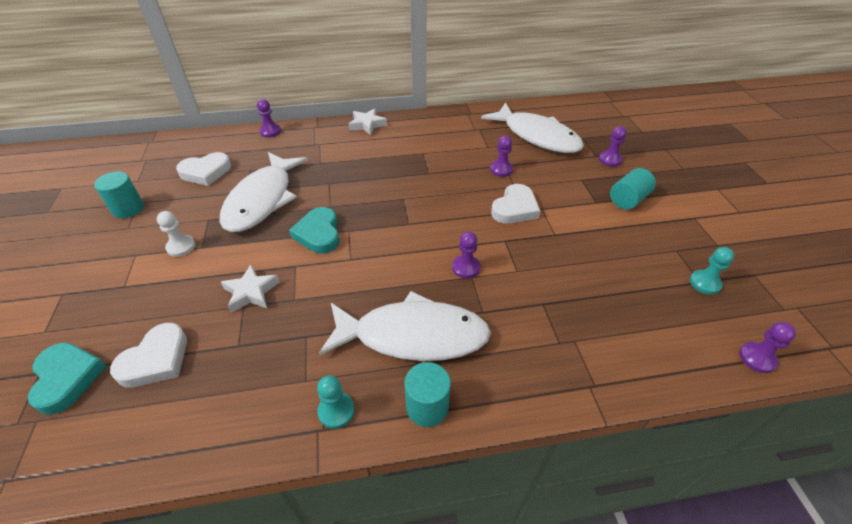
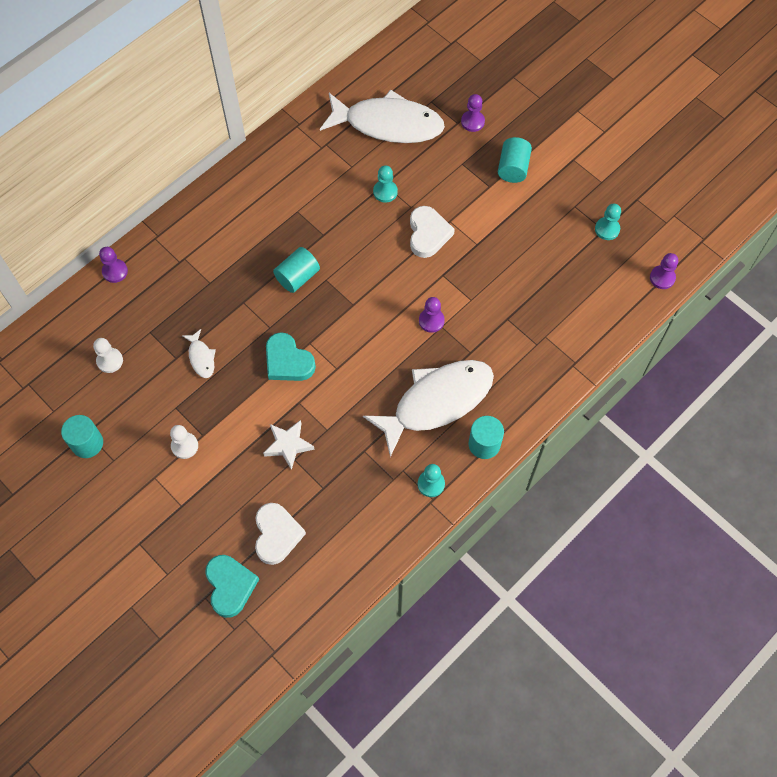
camera: 35 degrees left, 20 degrees up
turquoise heart [28,343,106,415] -> turquoise heart turned 45 degrees clockwise [205,555,259,618]
white heart [176,152,231,186] -> white pawn [93,338,123,373]
white fish [219,152,308,232] -> white fish [182,329,216,378], size x0.41
white star [349,108,387,135] -> none
purple pawn [490,136,513,177] -> turquoise pawn [373,166,398,202]
none -> turquoise cylinder [273,247,320,293]

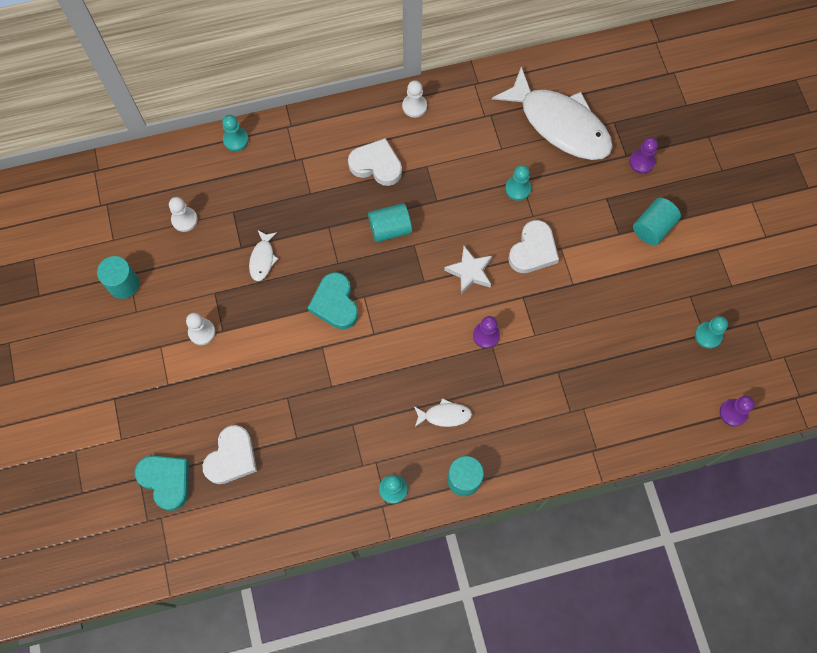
camera: 30 degrees right, 5 degrees up
purple pawn [99,247,128,283] -> turquoise pawn [222,115,249,151]
turquoise heart [205,555,259,618] -> turquoise heart turned 60 degrees counterclockwise [135,456,189,511]
white star [263,420,314,470] -> white star moved to [444,246,492,294]
white fish [363,360,494,457] -> white fish [414,398,472,427], size x0.41
none -> white heart [348,138,402,186]
none -> white pawn [402,80,427,118]

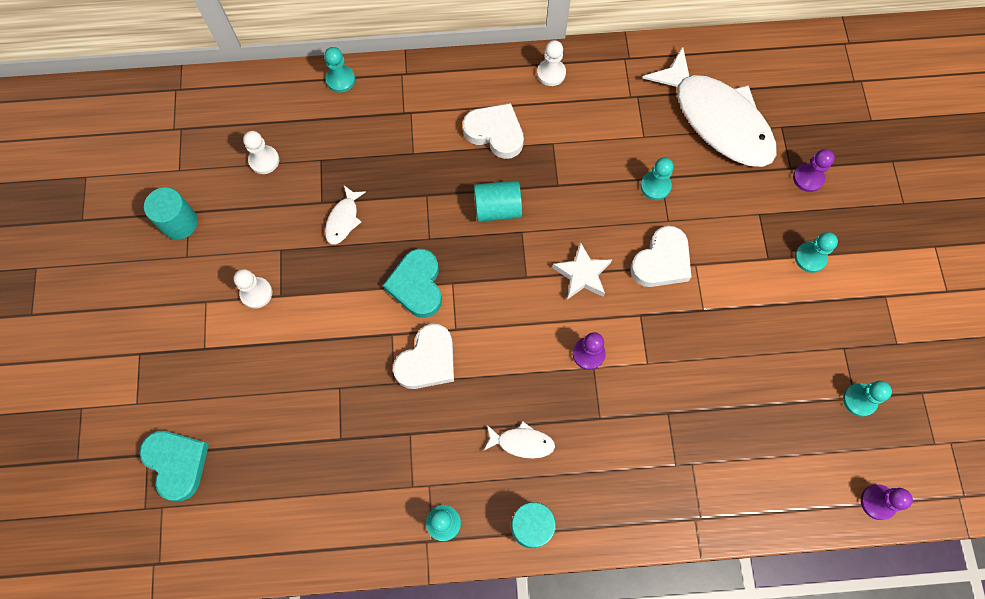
camera: 10 degrees right, 0 degrees up
white heart [203,425,257,484] -> white heart moved to [393,324,454,389]
turquoise cylinder [633,198,681,245] -> turquoise pawn [795,232,838,273]

